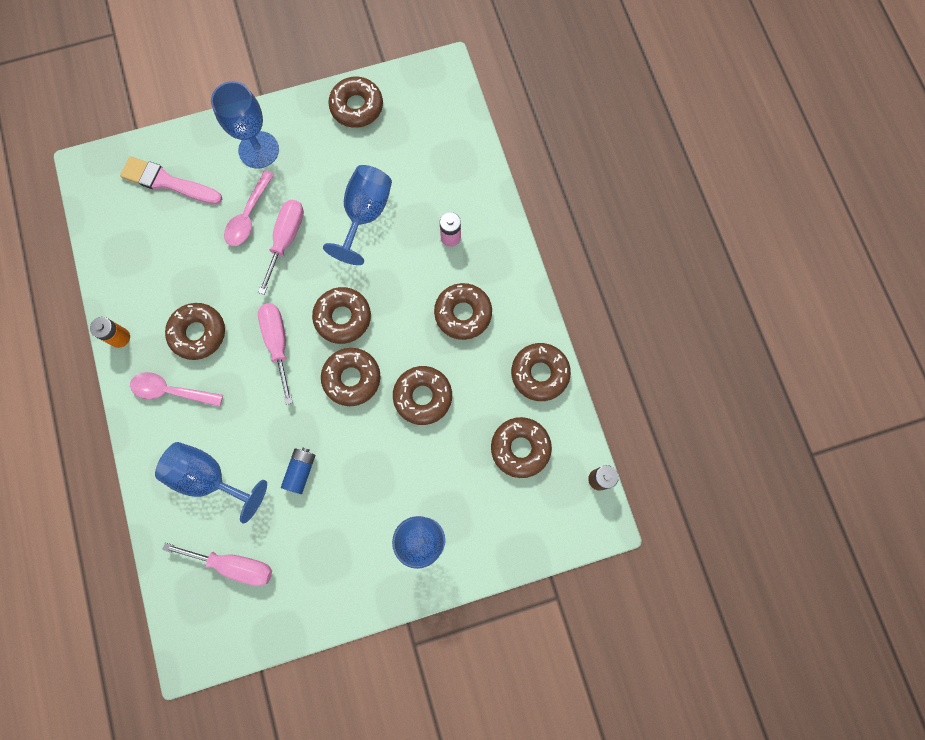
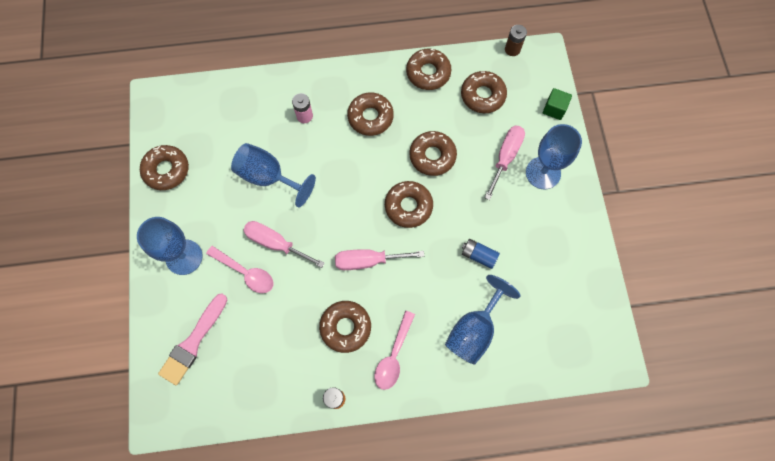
camera: 80 degrees left, 5 degrees down
pink screwdriver [162,543,272,586] -> pink screwdriver moved to [484,125,525,200]
brown donut [312,287,371,344] -> none
none -> green cube [543,88,572,120]

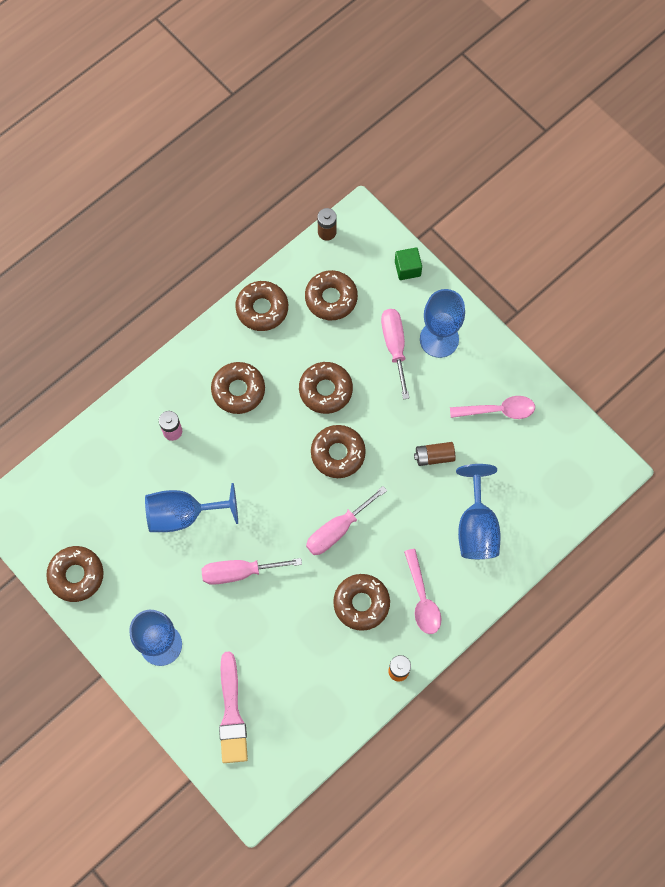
camera: 35 degrees left, 0 degrees up
pink spoon [206,246,273,293] -> pink spoon moved to [450,396,535,419]
blue battery [462,239,500,269] -> brown battery [414,442,455,466]

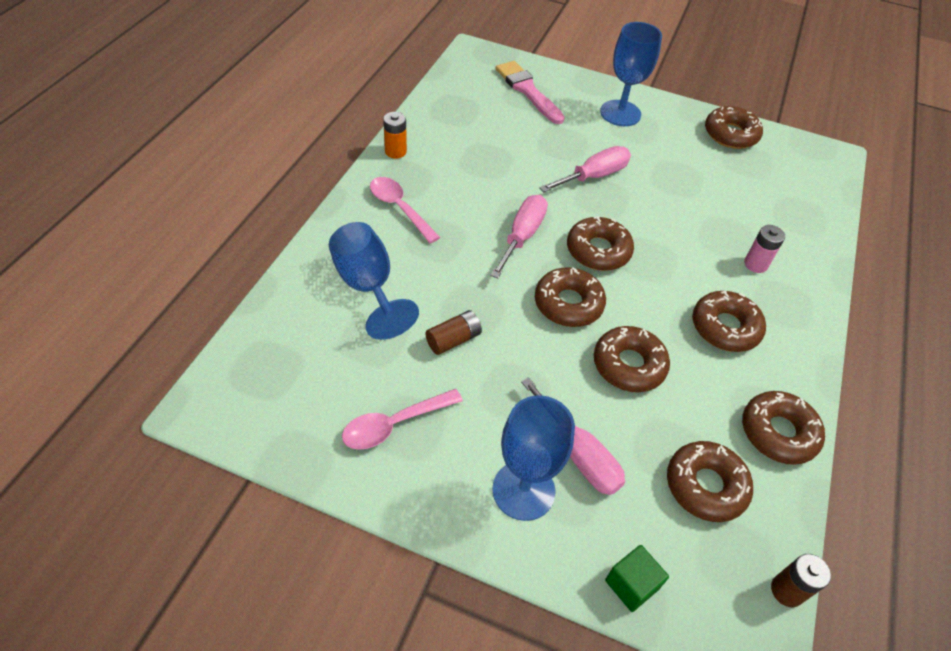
camera: 150 degrees right, 20 degrees down
blue goblet [145,483,238,532] -> none
brown donut [333,574,390,631] -> brown donut moved to [567,216,634,271]

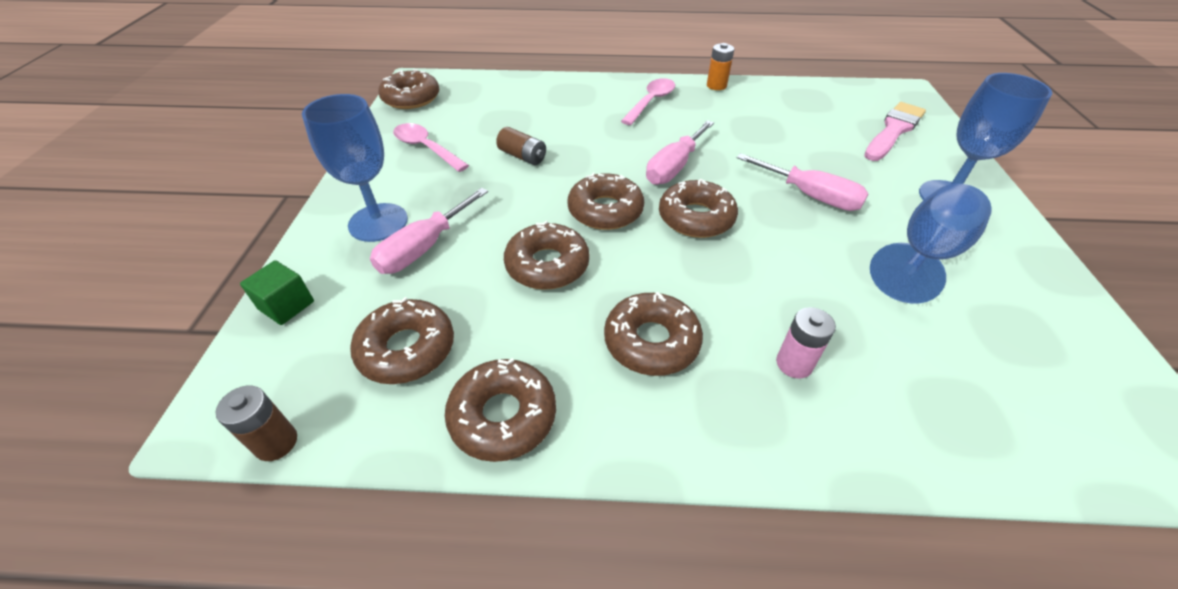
camera: 75 degrees right, 5 degrees down
blue goblet [329,222,419,340] -> blue goblet moved to [870,184,992,303]
pink screwdriver [490,195,548,278] -> pink screwdriver turned 120 degrees clockwise [646,120,714,185]
brown donut [705,106,763,149] -> brown donut moved to [378,69,439,109]

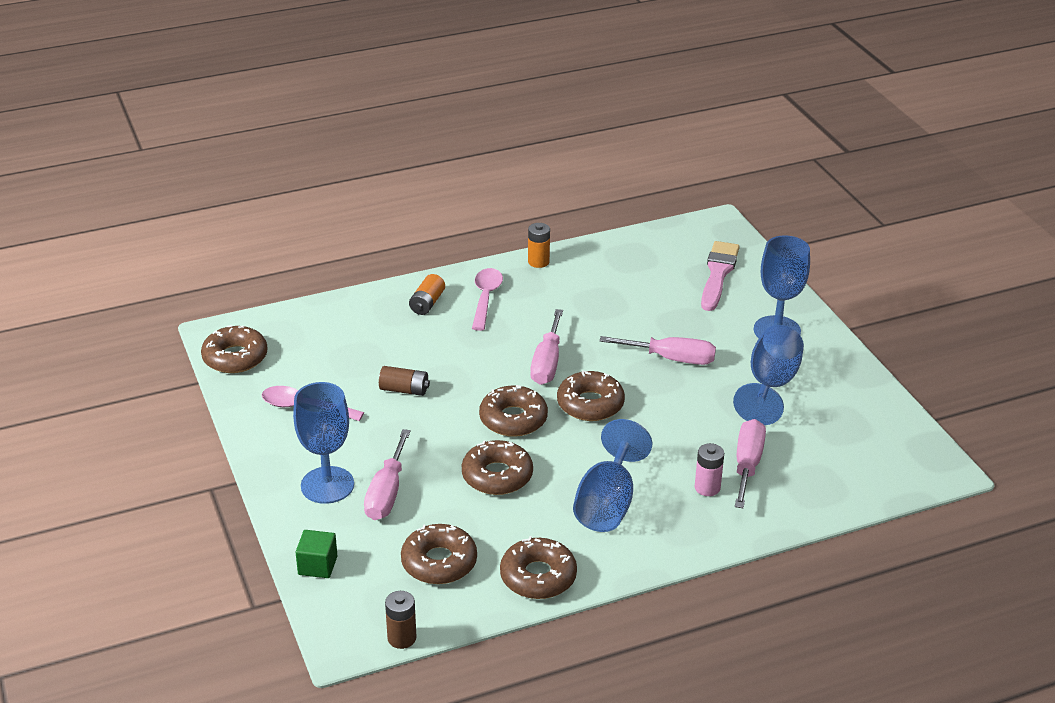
camera: 25 degrees left, 10 degrees down
brown donut [604,292,703,376] -> blue goblet [573,419,652,532]
none -> orange battery [409,274,445,315]
none -> pink screwdriver [735,419,766,508]

